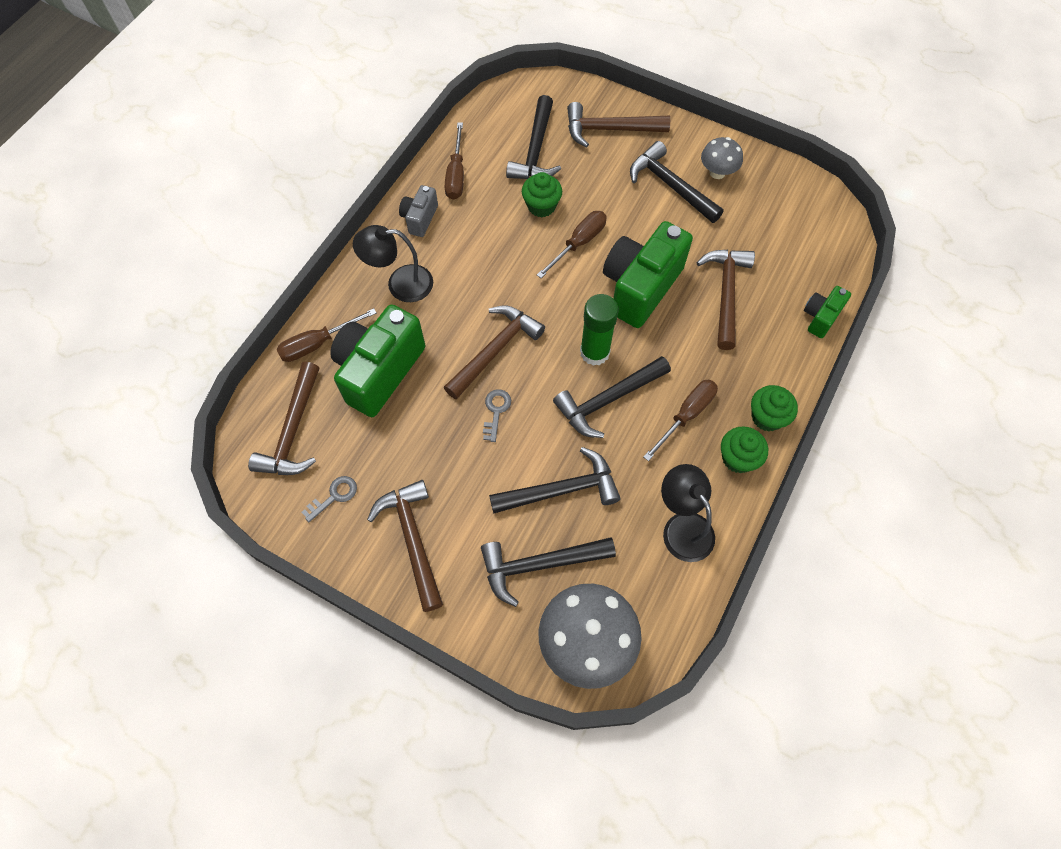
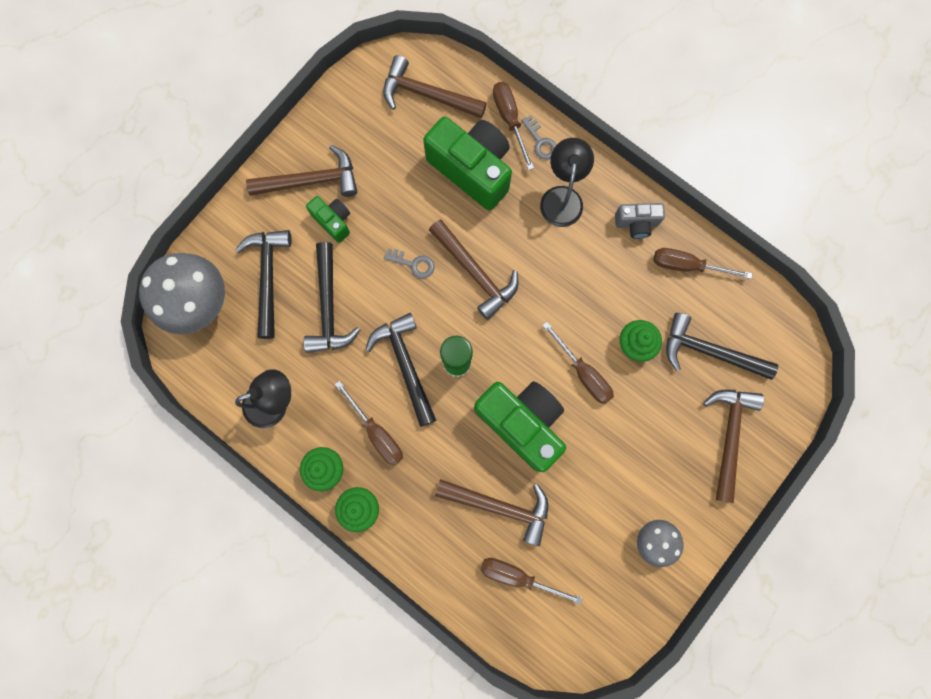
camera: 100 degrees right, 15 degrees up
grey key [302,476,357,522] -> grey key moved to [521,115,556,160]
grey camera [399,185,438,237] -> grey camera turned 150 degrees clockwise [615,203,665,239]
black hammer [630,141,724,223] -> none
green camera [804,286,851,338] -> green camera moved to [306,196,350,243]
none -> brown screwdriver [481,558,583,605]

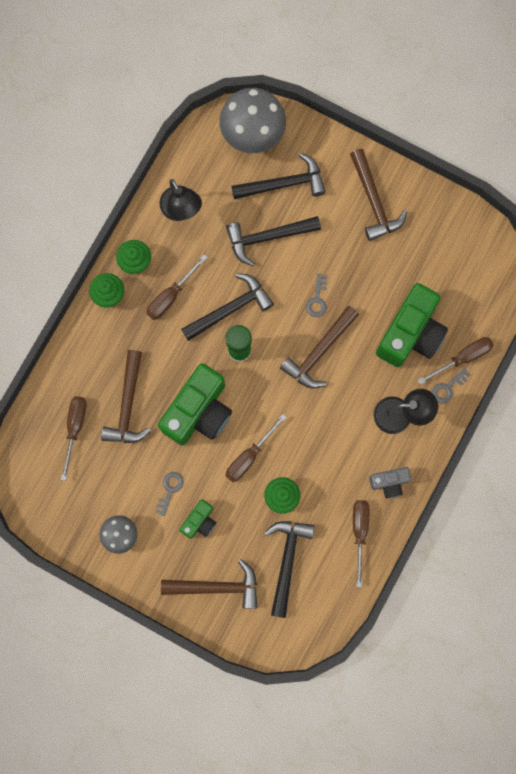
camera: 80 degrees right, 0 degrees up
green camera [306,196,350,243] -> green camera moved to [179,499,216,539]
brown hammer [383,55,487,119] -> none
grey camera [615,203,665,239] -> grey camera turned 90 degrees counterclockwise [369,467,411,498]
none -> grey key [156,472,184,516]

